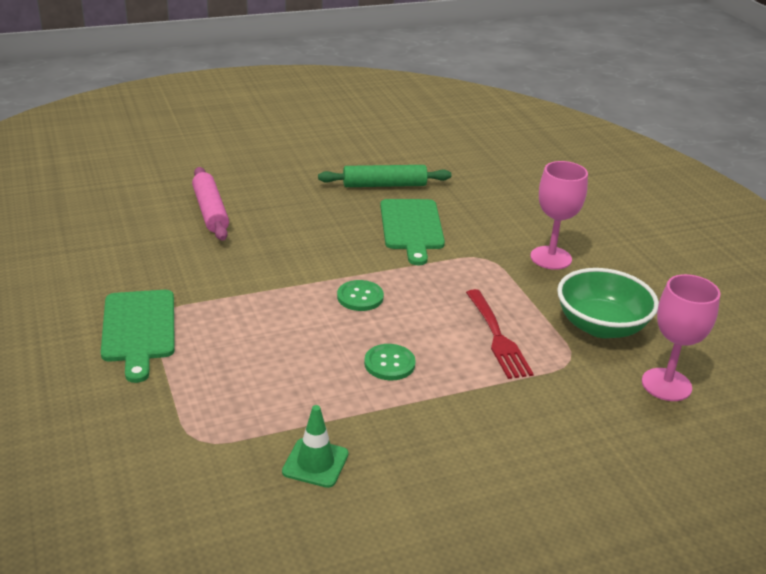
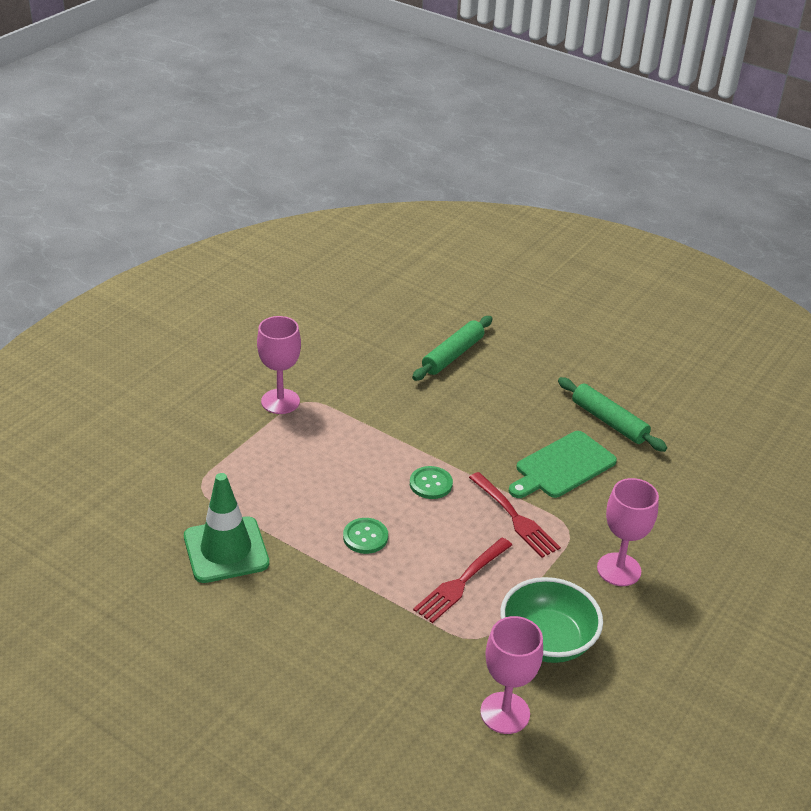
camera: 55 degrees right, 5 degrees up
green cutting board [101,290,175,383] -> pink goblet [257,316,301,414]
pink rolling pin [192,167,229,241] -> green rolling pin [412,316,493,381]
green traffic cone [282,405,349,488] -> green traffic cone [184,473,269,583], size x1.72
none -> red fork [469,472,561,558]

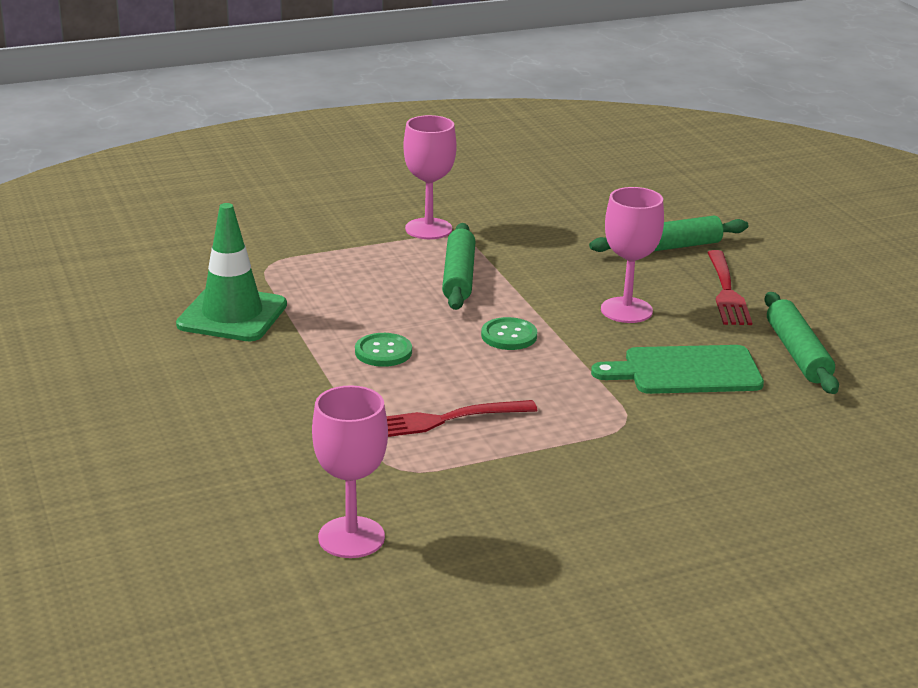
camera: 35 degrees right, 10 degrees down
red fork [469,472,561,558] -> red fork moved to [707,250,752,325]
green bowl [500,577,603,663] -> none
pink goblet [597,478,659,586] -> pink goblet moved to [601,187,664,323]
none -> green rolling pin [442,223,475,310]

